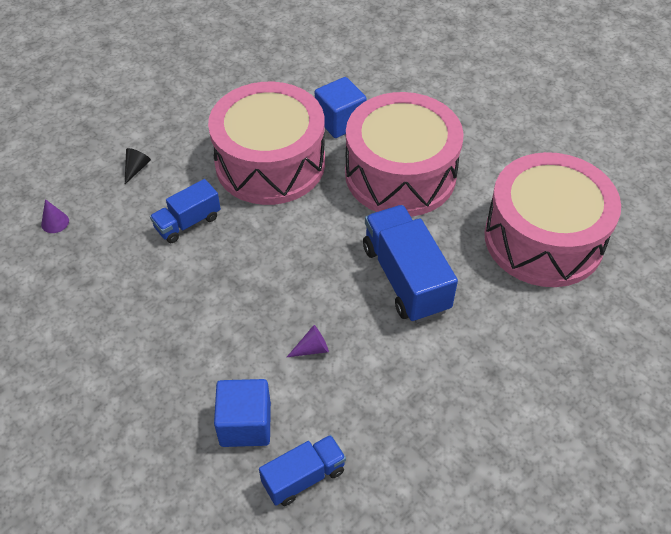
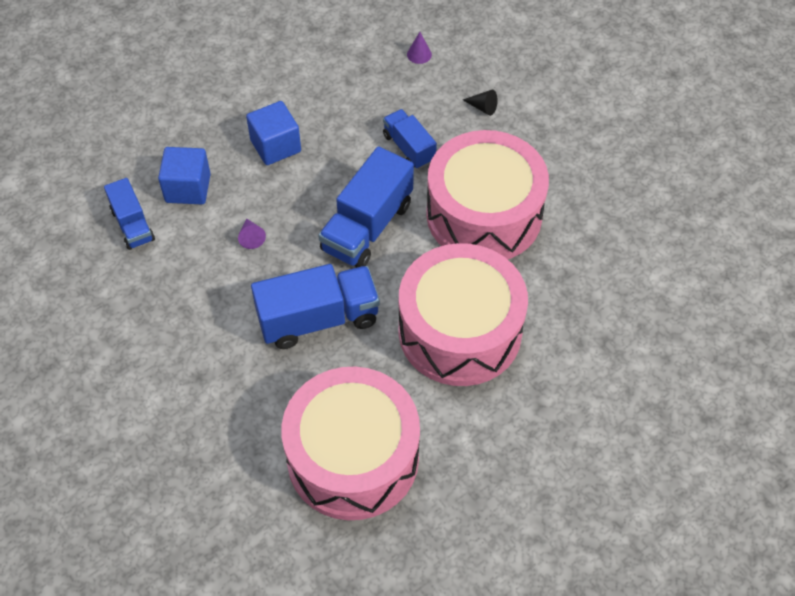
camera: 95 degrees right, 5 degrees up
blue cube [315,77,367,138] -> blue cube moved to [246,101,301,165]
none -> blue truck [318,146,414,268]

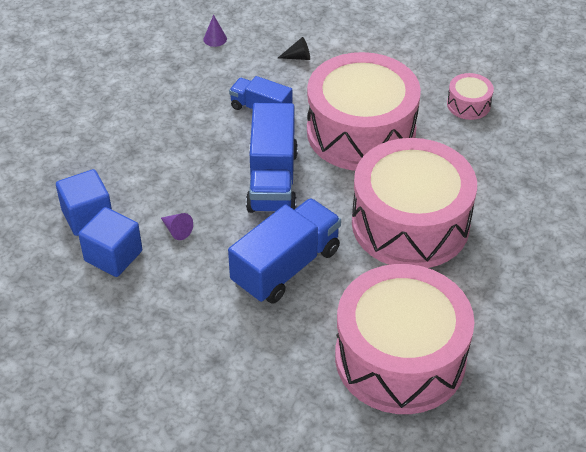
camera: 30 degrees left, 10 degrees down
blue truck [104,178,155,250] -> none
blue cube [246,101,301,165] -> blue cube moved to [78,207,142,277]
none -> pink drum [447,73,494,120]

